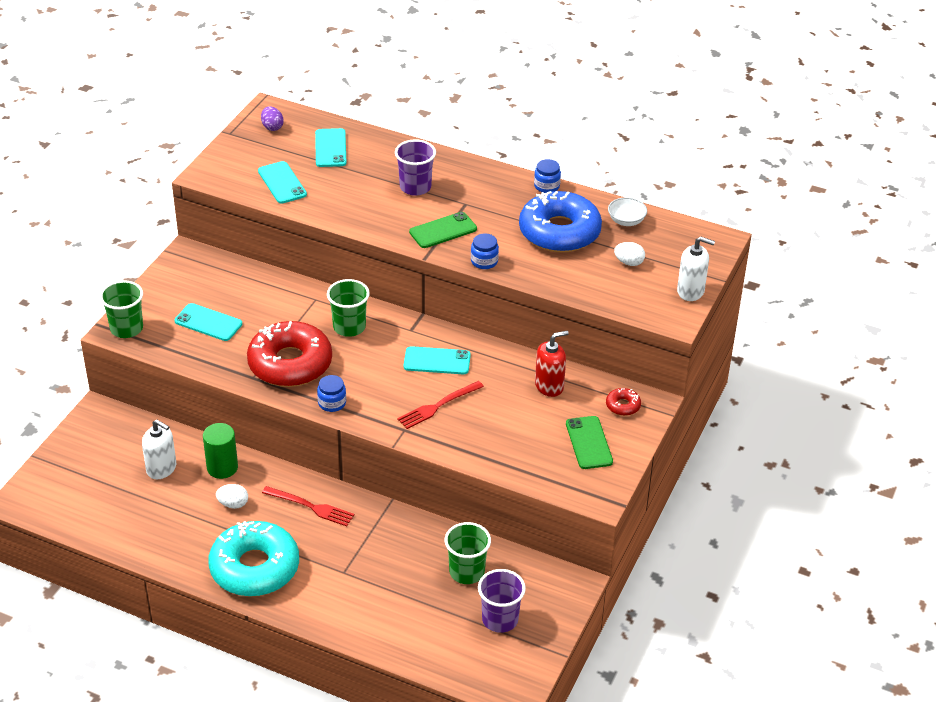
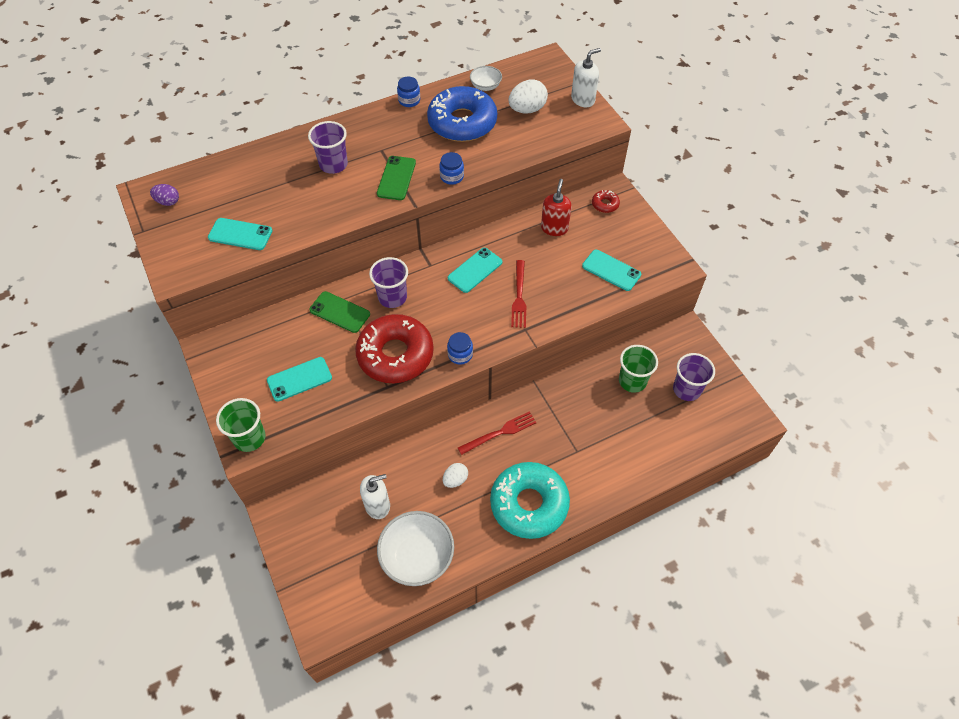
camera: 50 degrees left, 15 degrees up
green cylinder [203,423,238,479] -> none
turquoise phone [315,128,347,167] -> turquoise phone moved to [582,250,641,291]
green cup [327,279,370,337] -> purple cup [369,257,408,308]
green phone [566,416,613,469] -> green phone moved to [309,291,370,333]
white egg [614,242,645,266] -> white egg [509,79,548,114], size x1.63
none -> white bowl [377,511,454,586]

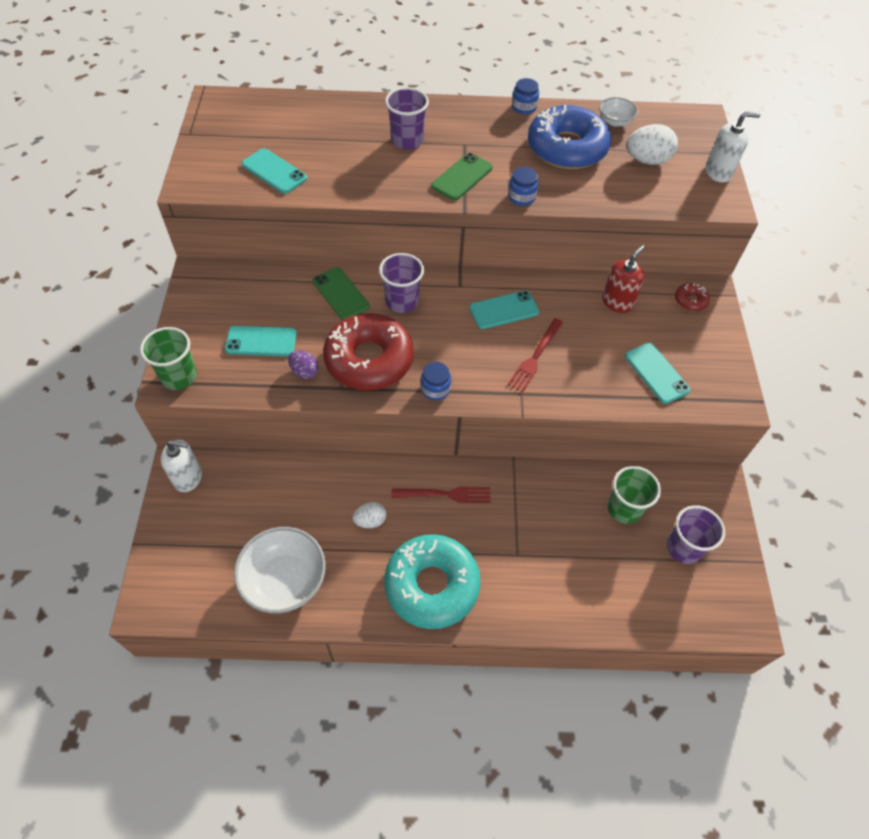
camera: 25 degrees right, 0 degrees up
purple egg [150,184,179,206] -> purple egg moved to [288,350,318,379]
white soap dispenser [360,474,390,519] -> white soap dispenser moved to [160,440,202,492]

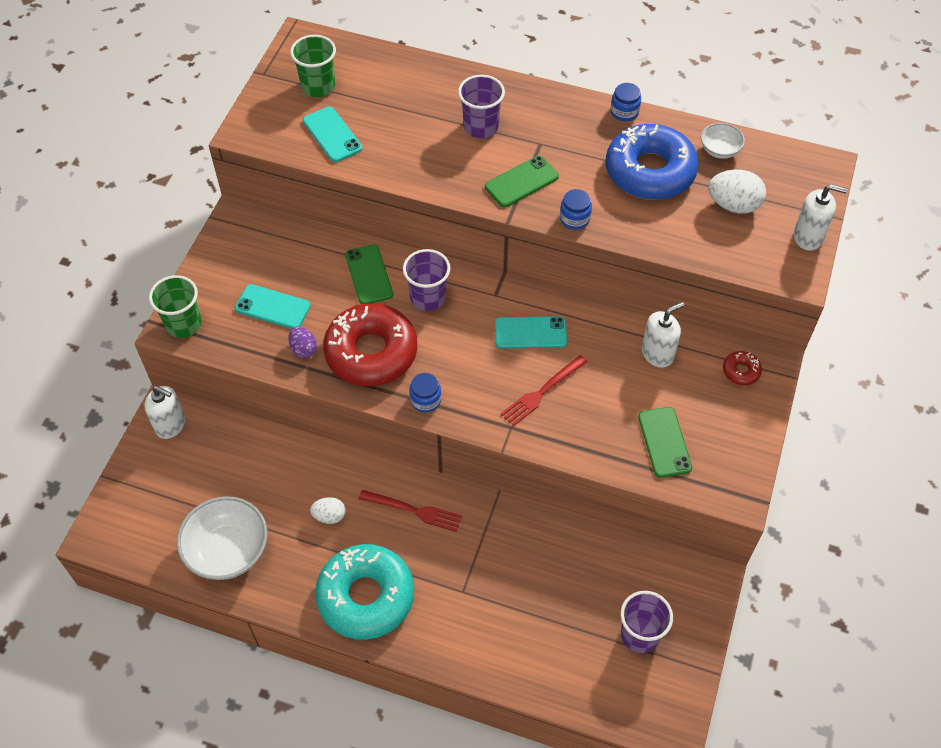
camera: 20 degrees right, 0 degrees up
red soap dispenser [602,245,645,313] -> white soap dispenser [642,302,684,368]
green cup [608,466,661,524] -> green cup moved to [290,35,336,97]
turquoise phone [625,343,690,404] -> green phone [638,407,692,478]

